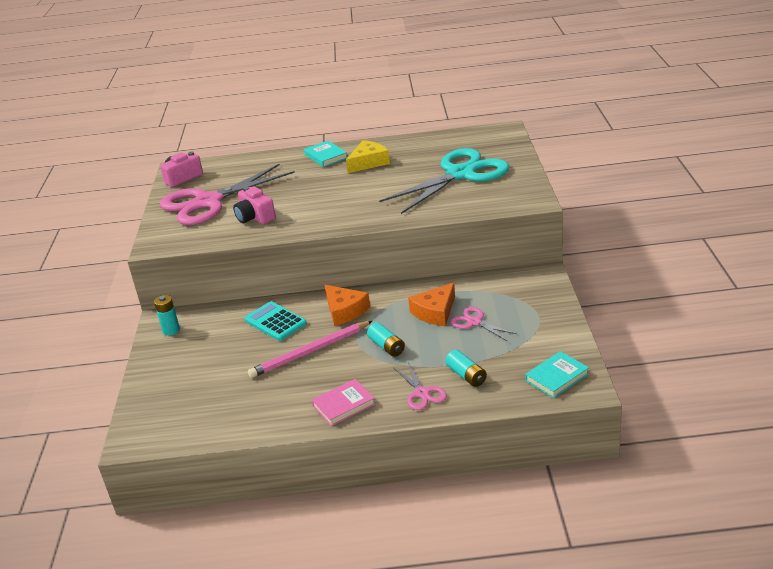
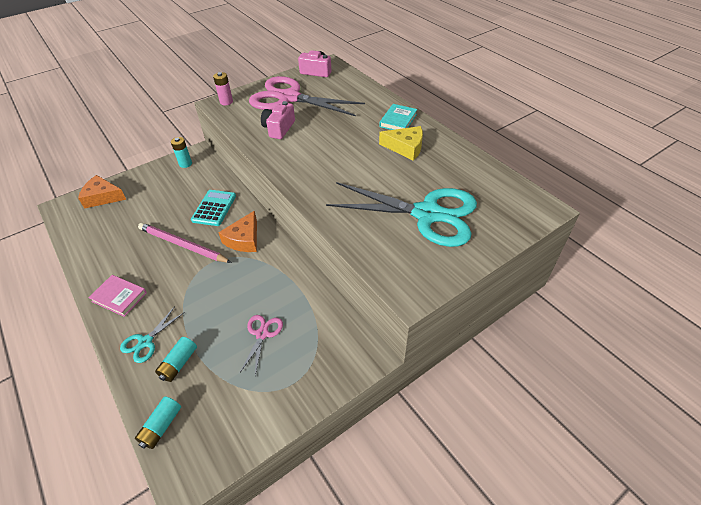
camera: 55 degrees right, 15 degrees up
turquoise battery [367,322,405,357] -> turquoise battery moved to [135,396,181,449]
pink scissors [394,362,447,410] -> turquoise scissors [120,306,185,363]
orange cheese [408,283,455,326] -> orange cheese moved to [78,175,127,209]
turquoise book [525,351,589,398] -> none
none -> pink battery [213,72,233,105]

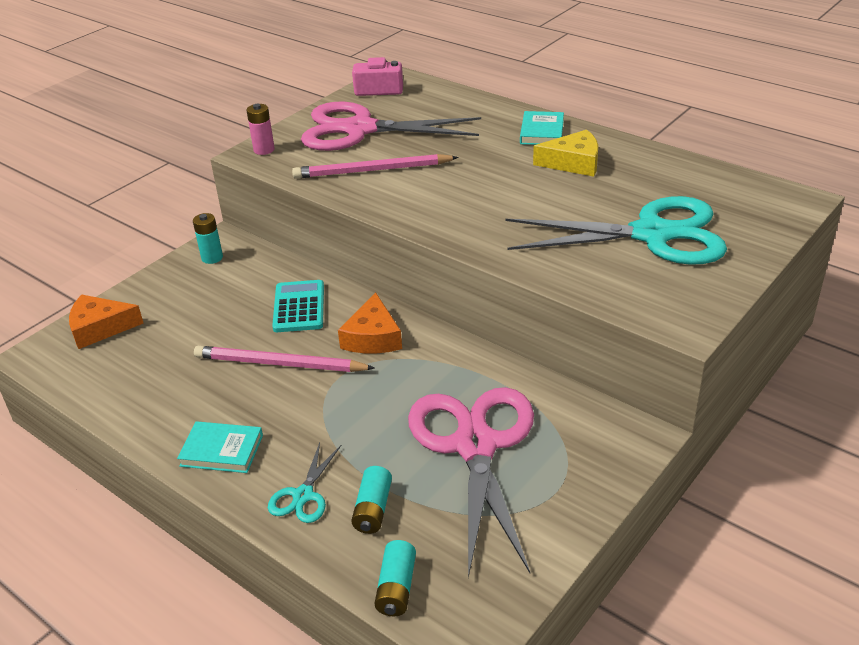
camera: 15 degrees left, 10 degrees down
pink book [89,275,147,317] -> turquoise book [177,421,263,473]
pink scissors [239,315,283,375] -> pink scissors [408,387,534,578], size x2.32
pink camera [261,101,295,139] -> pink pencil [292,154,459,179]

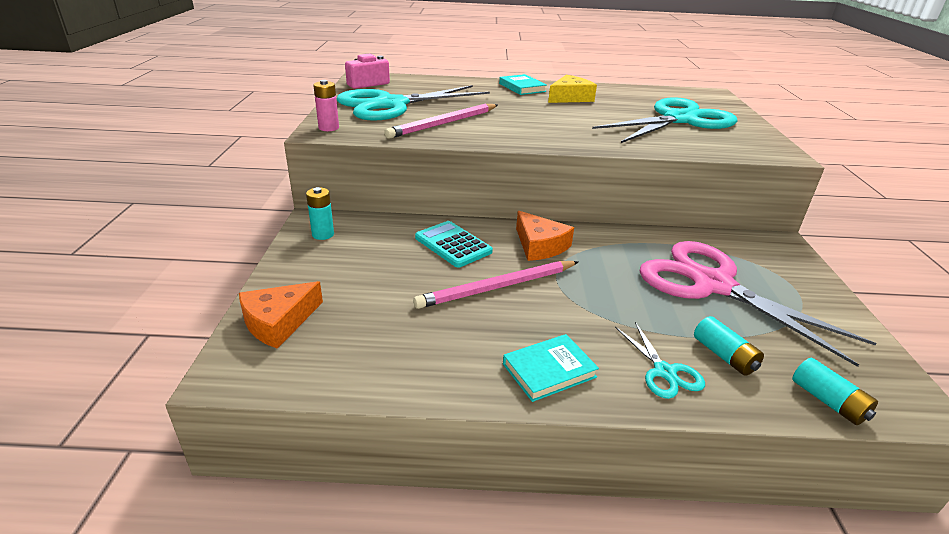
camera: 40 degrees left, 5 degrees down
pink scissors [301,102,481,151] -> turquoise scissors [336,85,490,121]

